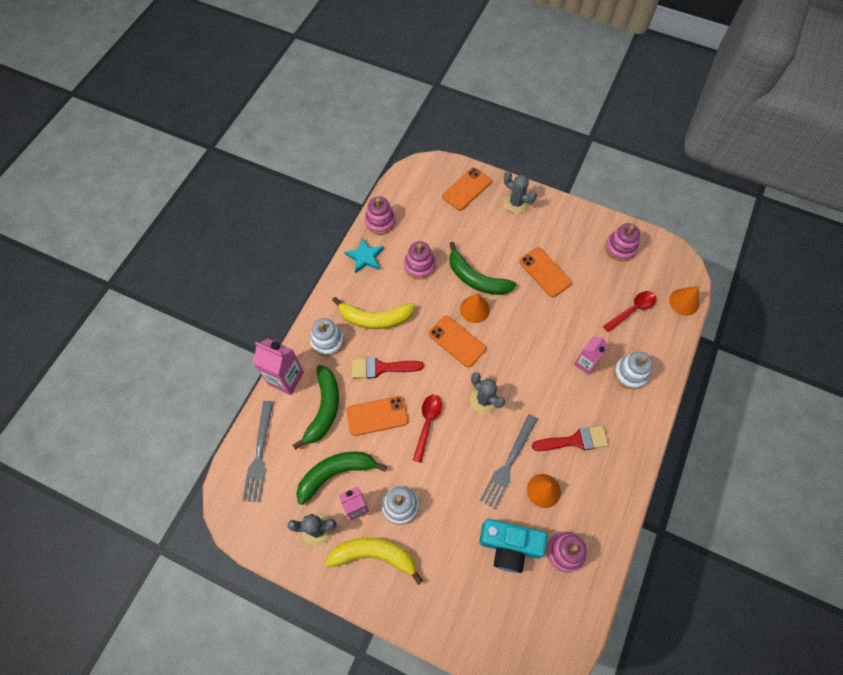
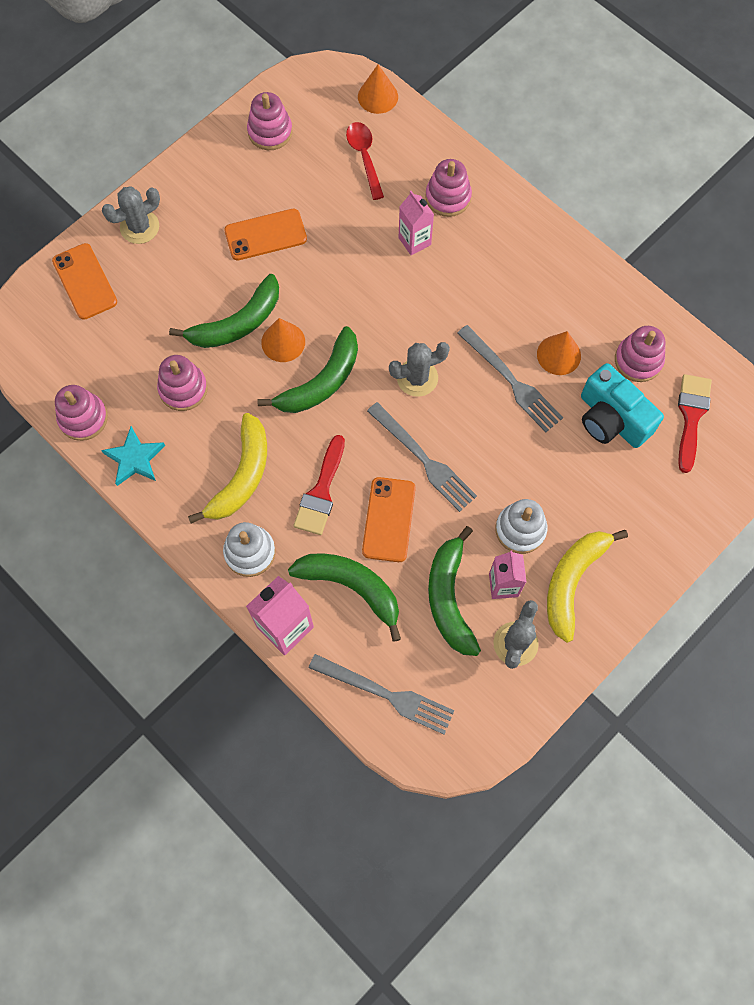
camera: 70 degrees left, 5 degrees up
red spoon [413,395,442,463] -> grey fork [367,402,477,512]
orange phone [429,316,486,367] -> green banana [258,326,358,413]
turquoise camera [479,519,548,573] -> turquoise camera turned 105 degrees clockwise [581,363,664,448]
red brush [532,426,609,451] -> red brush moved to [678,374,712,473]
white stacking toy [614,351,653,389] -> pink stacking toy [425,159,472,217]

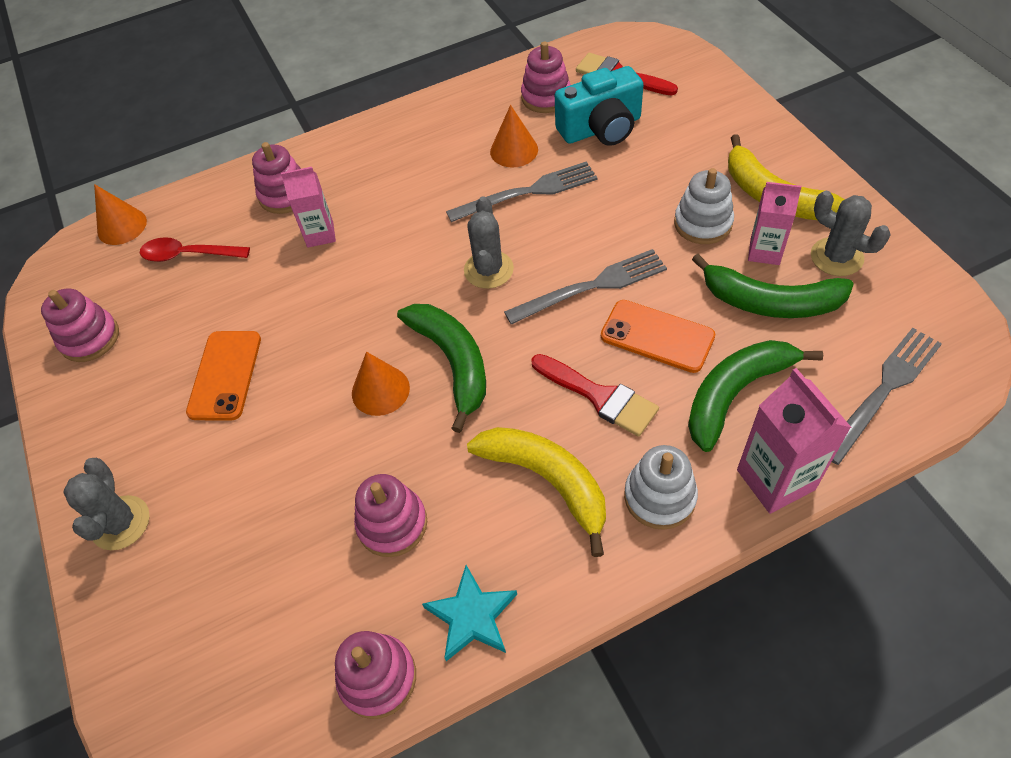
camera: 65 degrees left, 15 degrees down
orange phone [52,243,117,320] -> none
green banana [169,274,279,348] -> none

